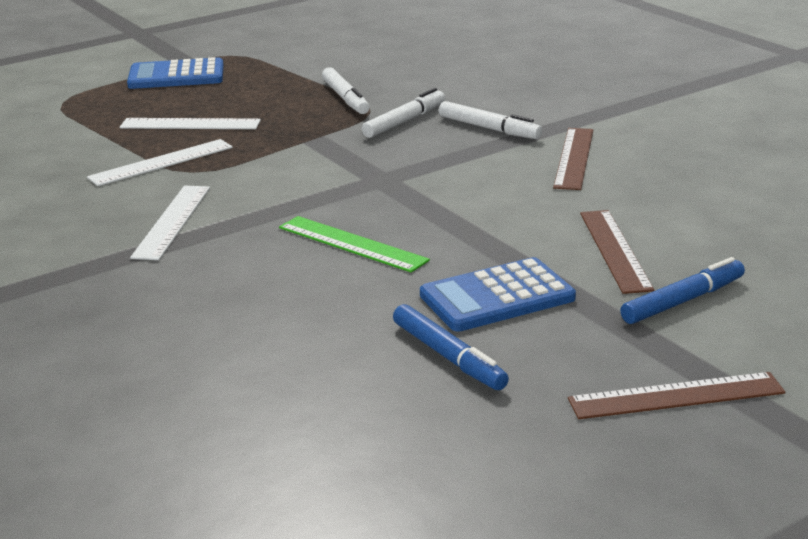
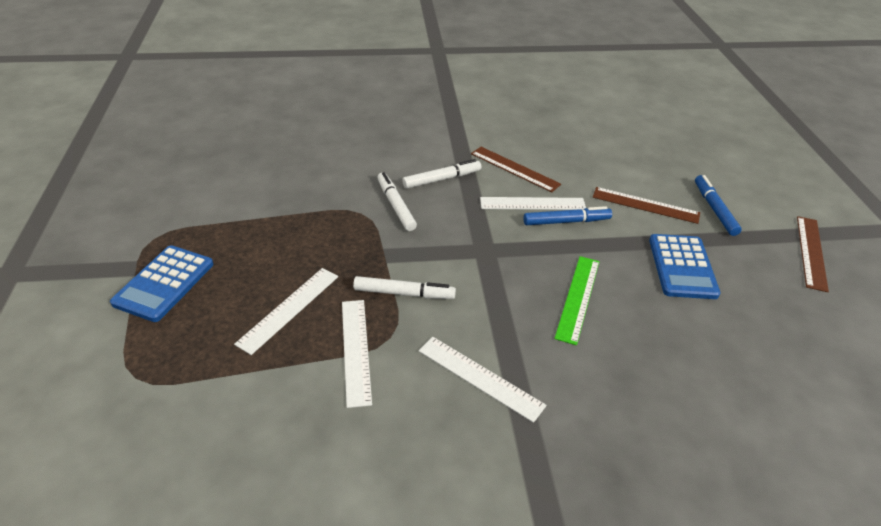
camera: 65 degrees left, 15 degrees up
green ruler [279,216,430,272] -> green ruler turned 45 degrees counterclockwise [554,256,600,345]
white marker [322,67,369,114] -> white marker moved to [353,276,456,299]
blue marker [393,304,509,390] -> blue marker moved to [524,206,612,225]
none -> white ruler [480,197,586,210]

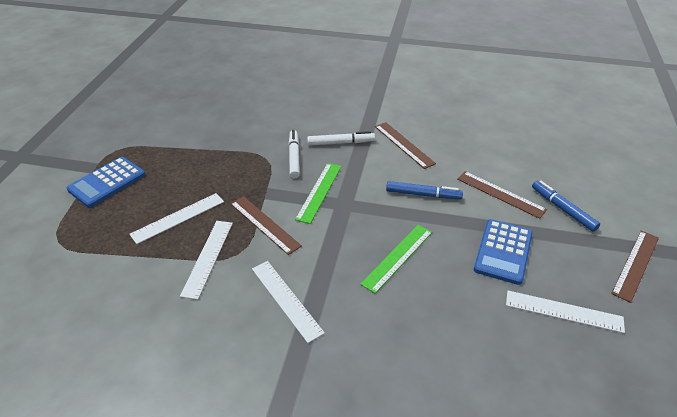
camera: 20 degrees right, 0 degrees up
white marker [353,276,456,299] -> brown ruler [230,196,302,255]
white ruler [480,197,586,210] -> white ruler moved to [506,291,625,333]
blue marker [695,175,742,236] -> blue marker turned 45 degrees counterclockwise [532,181,600,232]
none -> green ruler [295,163,342,224]

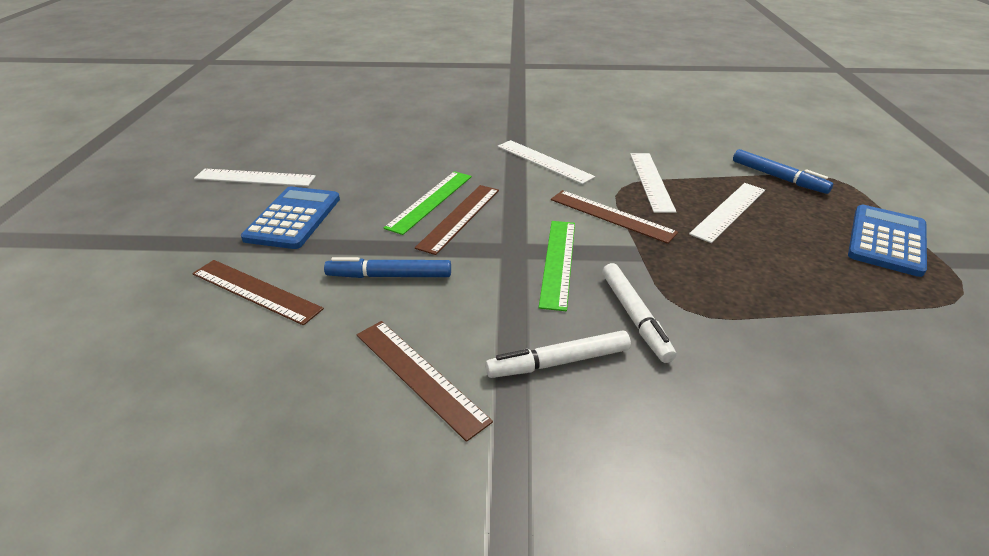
camera: 170 degrees right, 5 degrees down
blue marker [532,181,600,232] -> blue marker moved to [733,149,833,194]
brown ruler [611,231,659,303] -> brown ruler moved to [415,185,499,255]

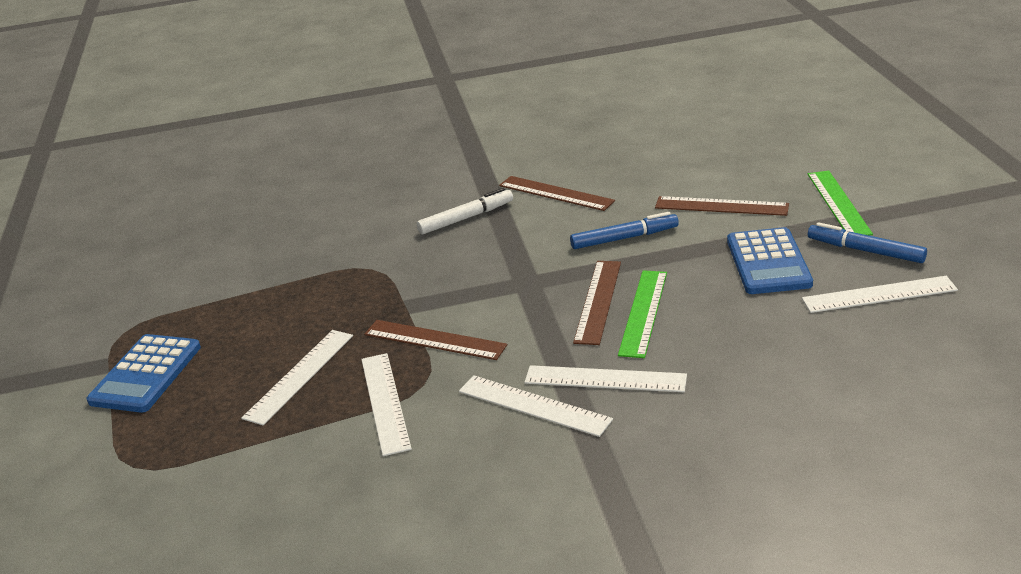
camera: 170 degrees right, 5 degrees down
green ruler [539,221,575,311] -> green ruler moved to [808,171,873,236]
white marker [602,263,676,363] -> none
blue marker [733,149,833,194] -> blue marker moved to [808,222,927,263]
none -> white ruler [524,365,687,392]

